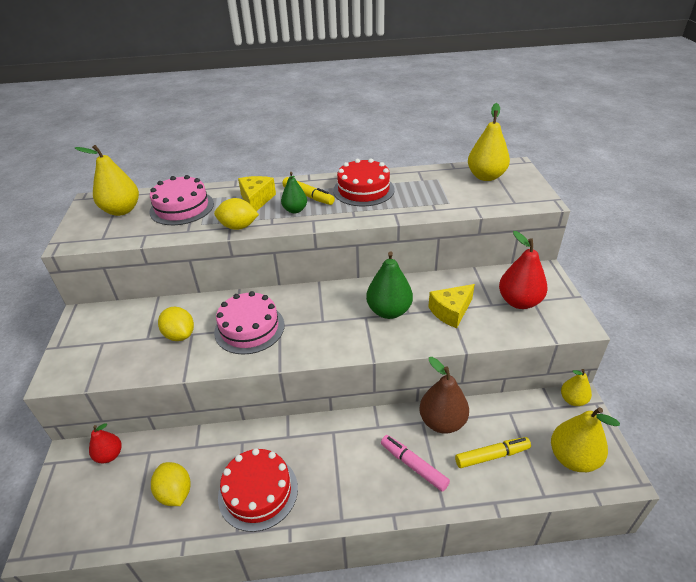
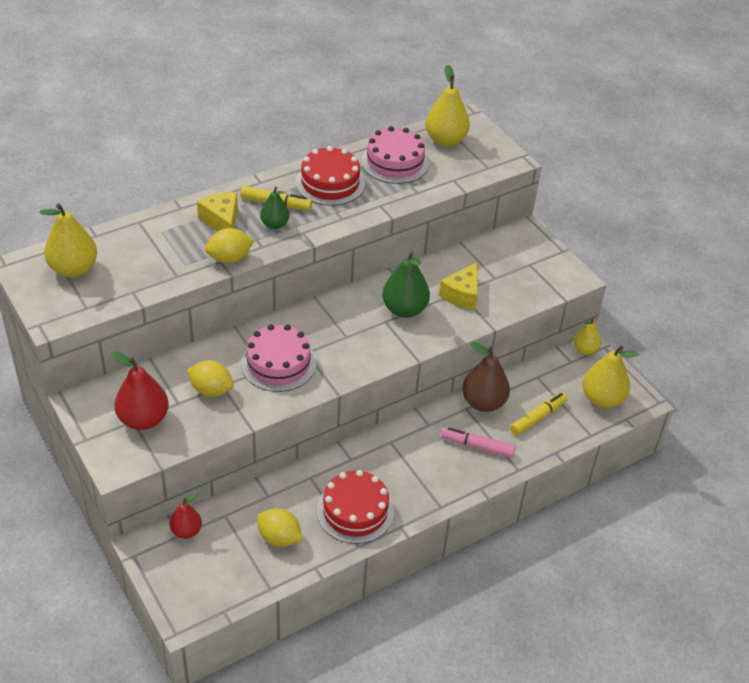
camera: 30 degrees left, 5 degrees up
pink cake [149,175,214,225] -> pink cake moved to [361,126,429,184]
red pear [499,231,548,309] -> red pear moved to [111,351,169,430]

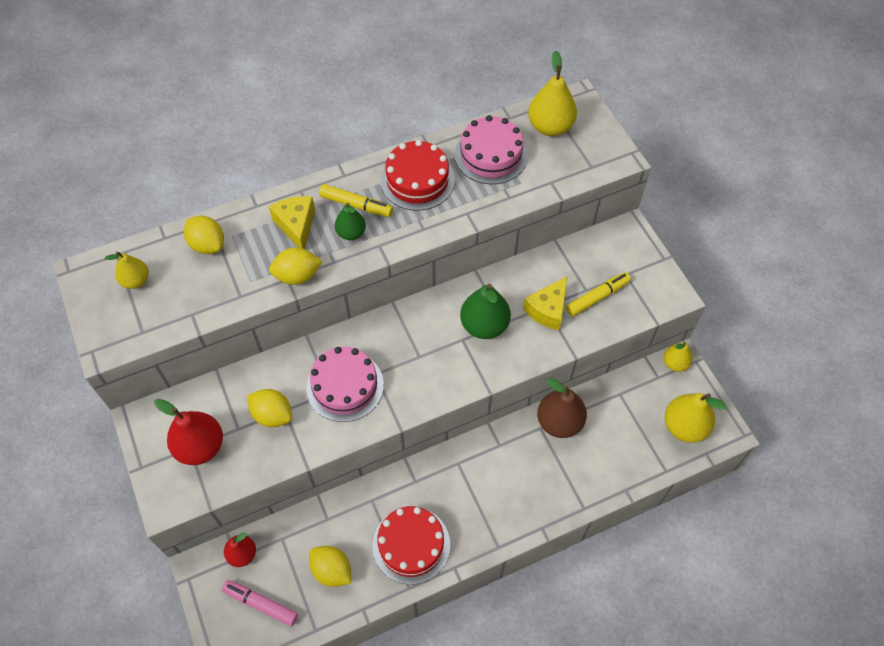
camera: 10 degrees right, 15 degrees up
yellow pear [40,203,97,277] -> yellow pear [105,251,149,289], size x0.60
pink marker [441,427,516,458] -> pink marker moved to [222,580,298,626]
yellow marker [510,392,568,435] -> yellow marker moved to [566,272,631,316]
none -> yellow lemon [184,216,224,254]

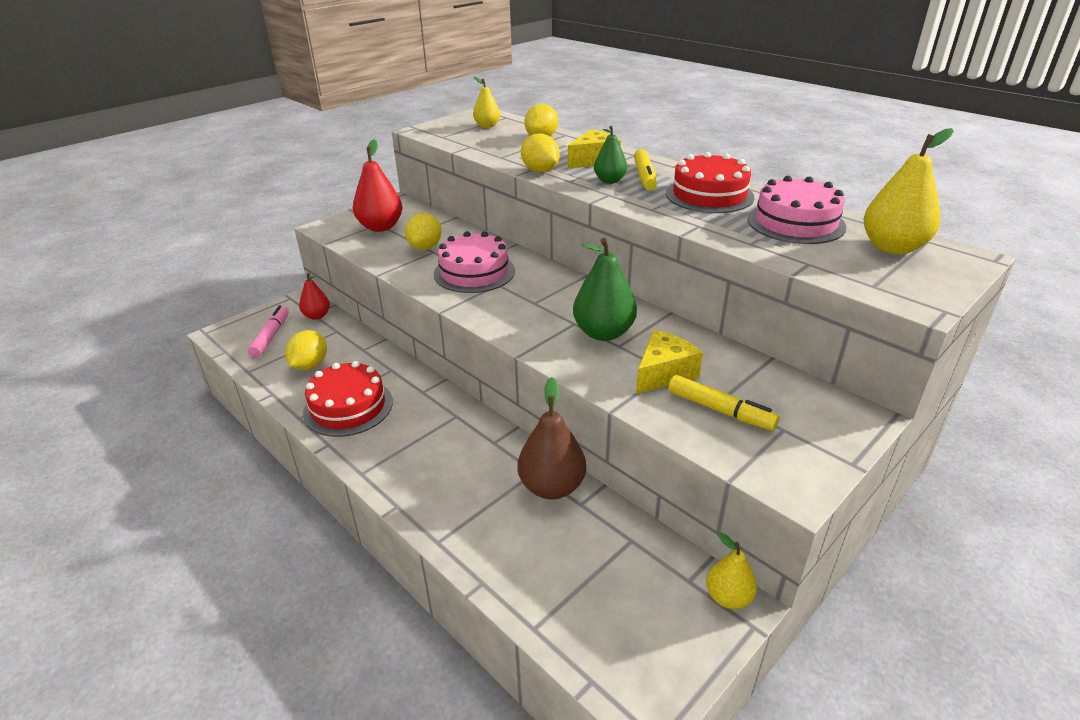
camera: 70 degrees right, 25 degrees down
yellow cheese [523,276,567,330] -> yellow cheese turned 120 degrees clockwise [636,330,703,394]
yellow pear [665,393,726,443] -> none

